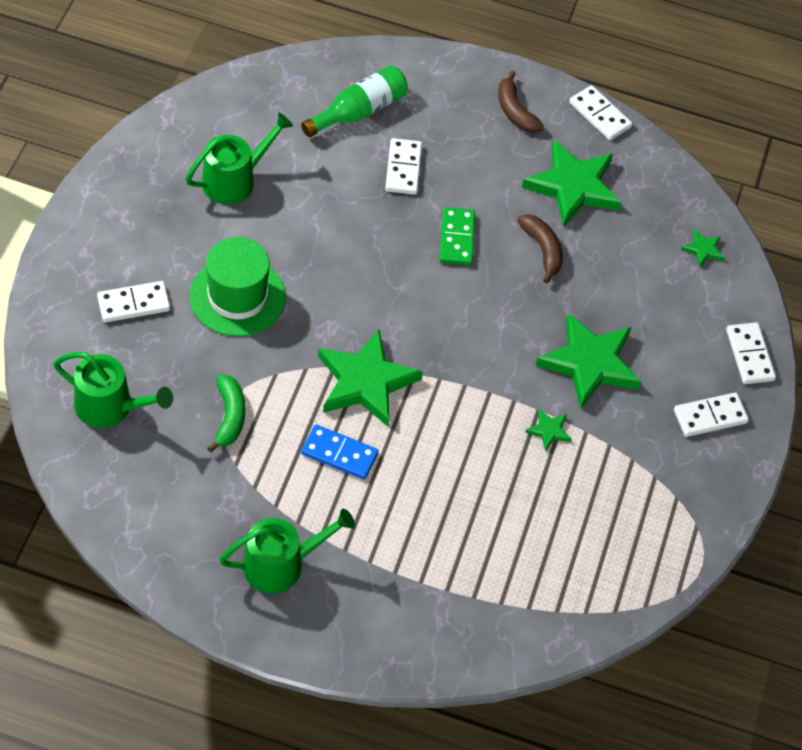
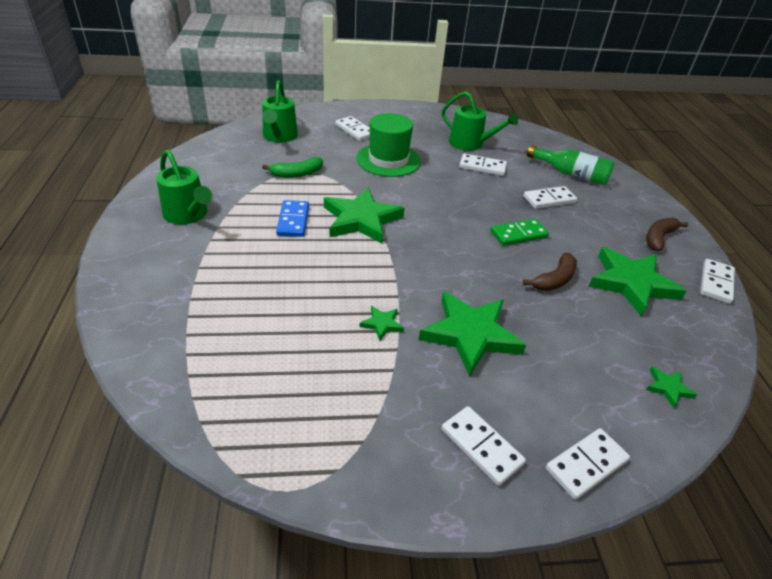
camera: 70 degrees right, 15 degrees down
none -> white domino [459,153,507,176]

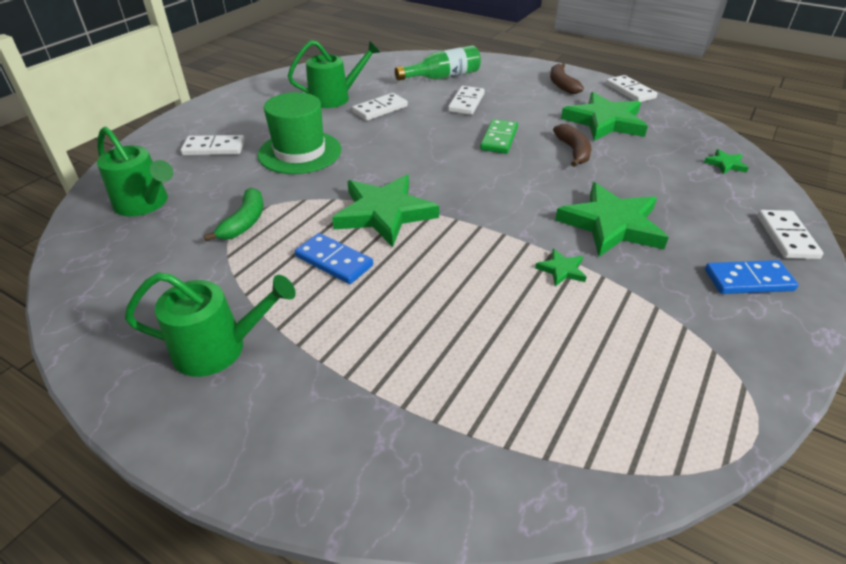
camera: 50 degrees left, 0 degrees up
white domino [441,406,526,486] -> blue domino [705,260,799,294]

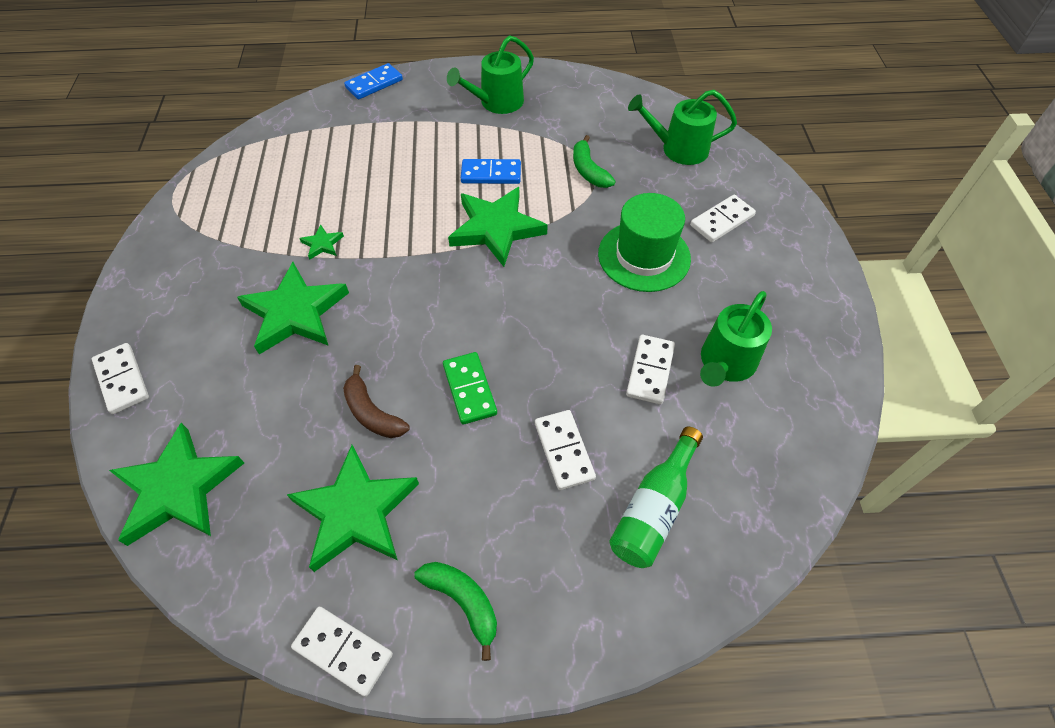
camera: 145 degrees right, 15 degrees up
brown banana [550,63,584,94] -> green banana [414,562,497,661]
green star [704,149,749,174] -> green star [109,423,244,546], size x2.32
blue domino [705,260,799,294] -> blue domino moved to [344,63,403,99]

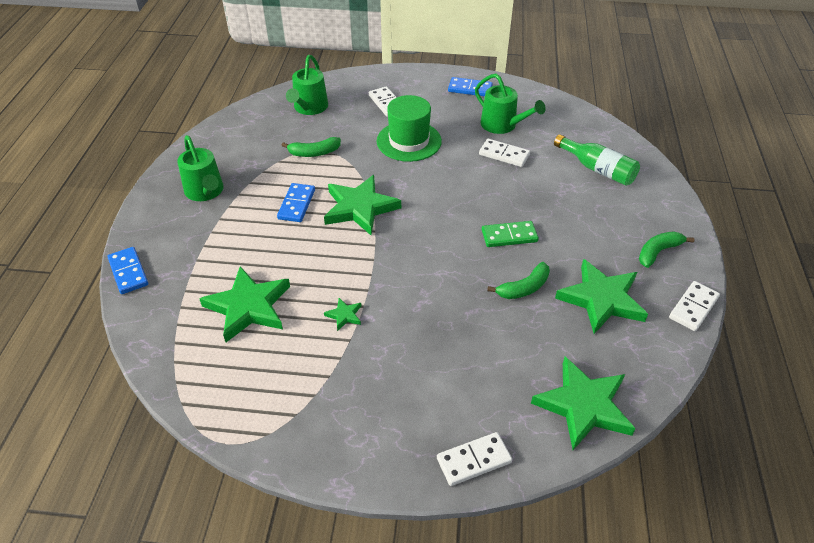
camera: 80 degrees left, 10 degrees down
green star [237,262,349,355] -> green star moved to [199,266,290,342]
brown banana [343,365,410,438] -> green banana [487,262,550,299]
white domino [535,410,596,490] -> none
none -> blue domino [448,77,493,97]

